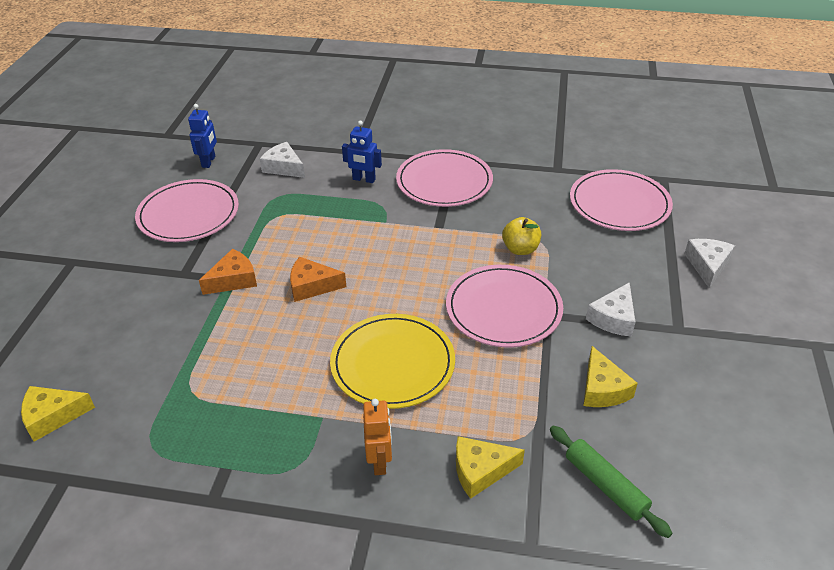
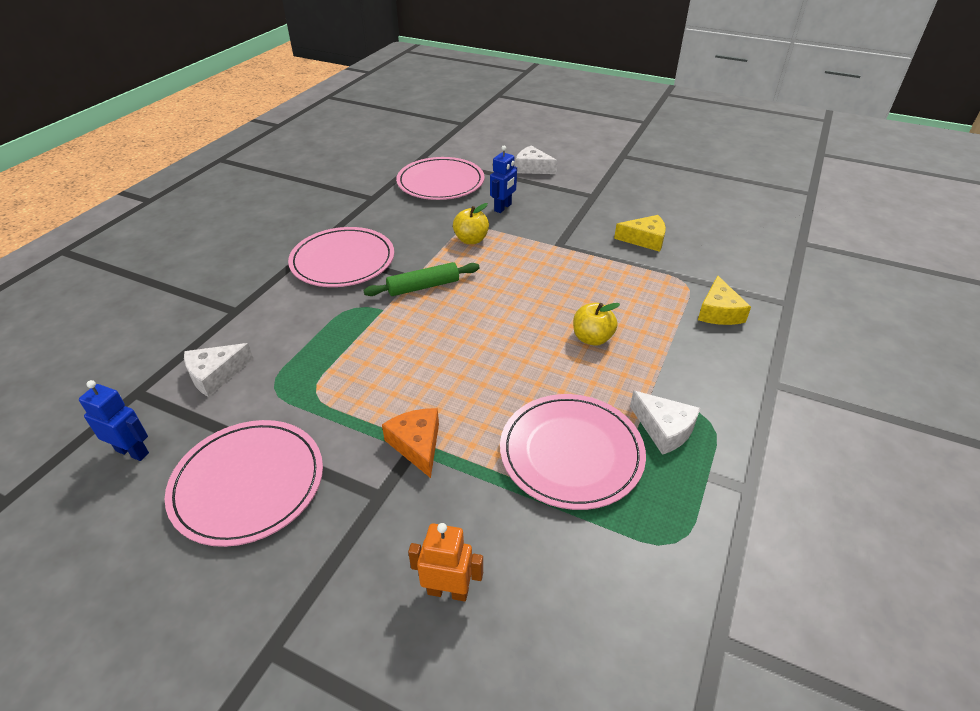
camera: 75 degrees left, 0 degrees up
yellow cheese [21,386,95,442] -> none
orange cheese [290,257,346,302] -> none
yellow plate [330,314,455,409] -> yellow apple [573,303,620,346]
blue robot [342,120,382,183] -> blue robot moved to [490,146,517,213]
orange robot [363,399,392,475] -> orange robot moved to [408,523,483,602]
pink plate [446,265,563,348] -> pink plate moved to [500,394,646,510]
green rolling pin [550,426,672,538] -> green rolling pin moved to [364,262,480,296]
white cheese [586,282,635,337] -> white cheese moved to [630,390,700,455]

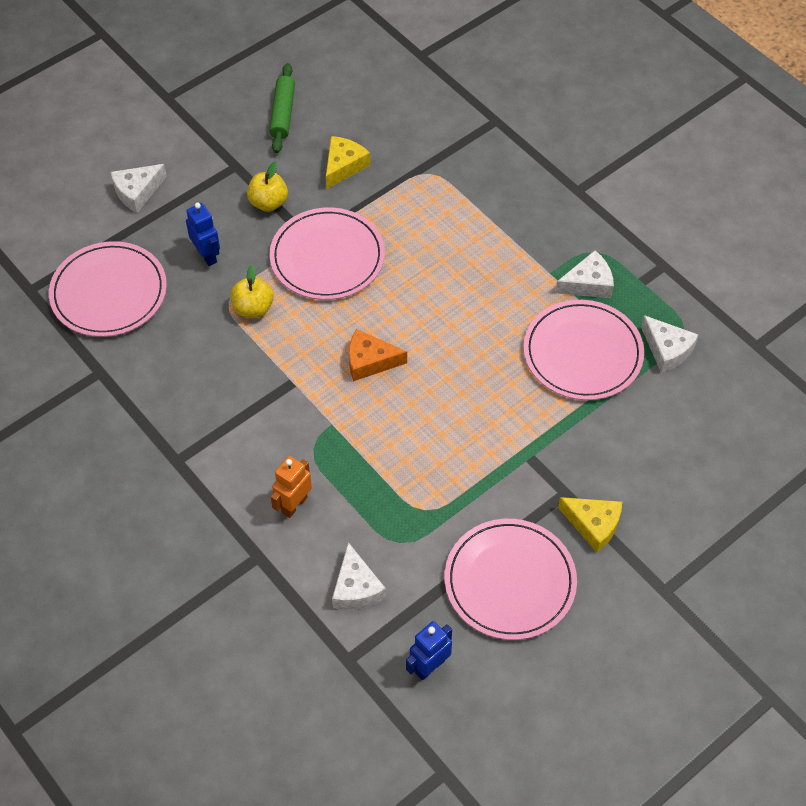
camera: 65 degrees left, 15 degrees up
pink plate [288,227,394,287] -> pink plate moved to [270,207,385,300]
green rolling pin [364,262,480,296] -> green rolling pin moved to [269,63,295,153]
orange cheese [382,408,439,478] -> orange cheese moved to [349,329,407,381]
orange robot [408,523,483,602] -> orange robot moved to [271,456,312,518]
yellow apple [573,303,620,346] -> yellow apple moved to [247,162,288,212]
yellow cheese [698,275,751,325] -> yellow cheese moved to [558,497,622,553]
none -> white cheese [641,315,698,373]

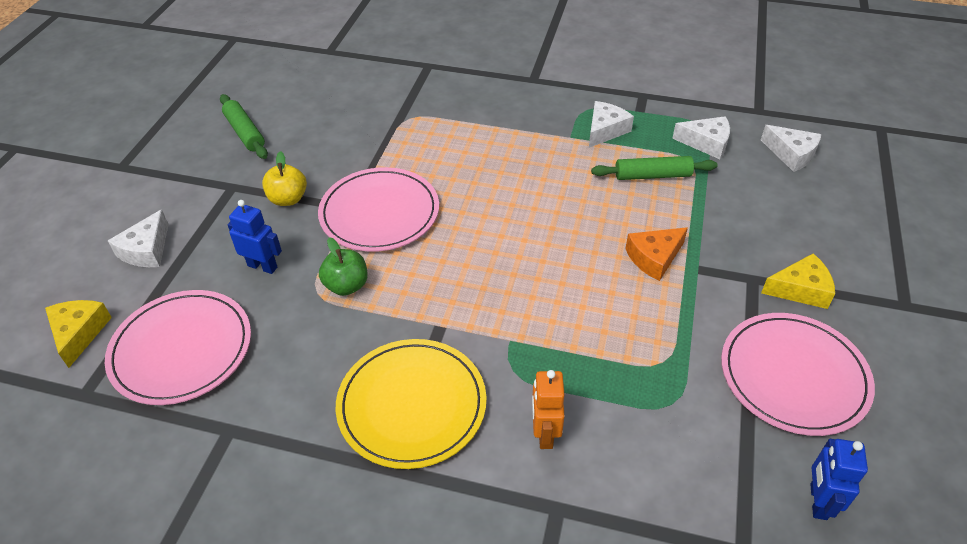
camera: 35 degrees left, 10 degrees down
yellow apple [231,265,274,318] -> green apple [319,237,368,296]
yellow cheese [326,136,370,189] -> yellow cheese moved to [45,300,112,368]
white cheese [332,542,386,610] -> white cheese moved to [761,125,821,172]
orange cheese [349,329,407,381] -> orange cheese moved to [625,227,688,281]
pink plate [523,300,644,400] -> green rolling pin [591,156,717,180]
none -> yellow plate [336,339,487,469]

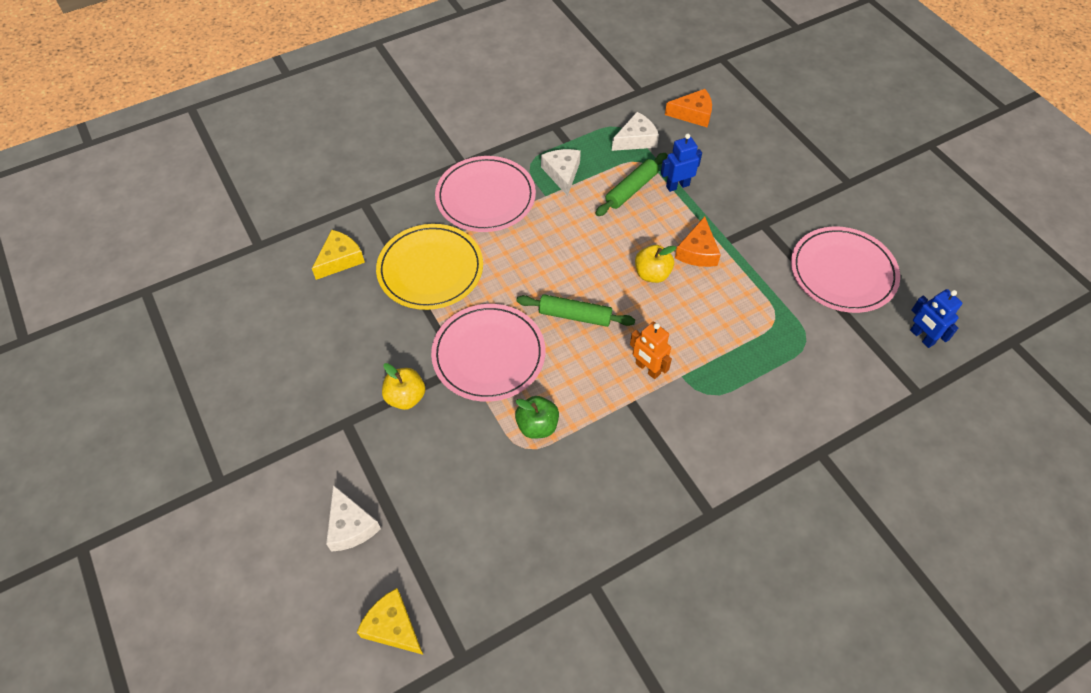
camera: 45 degrees left, 10 degrees up
pink plate [105,290,251,405] -> pink plate moved to [435,156,536,232]
green rolling pin [220,94,268,159] -> green rolling pin moved to [516,294,635,327]
blue robot [228,200,282,274] -> blue robot moved to [661,134,702,192]
yellow plate [336,339,487,469] -> yellow plate moved to [376,224,483,310]
orange robot [532,370,565,449] -> orange robot moved to [630,322,672,379]
white cheese [761,125,821,172] -> orange cheese [665,89,712,127]
yellow cheese [761,253,835,309] -> yellow cheese moved to [312,230,365,280]
none -> yellow apple [635,245,676,283]

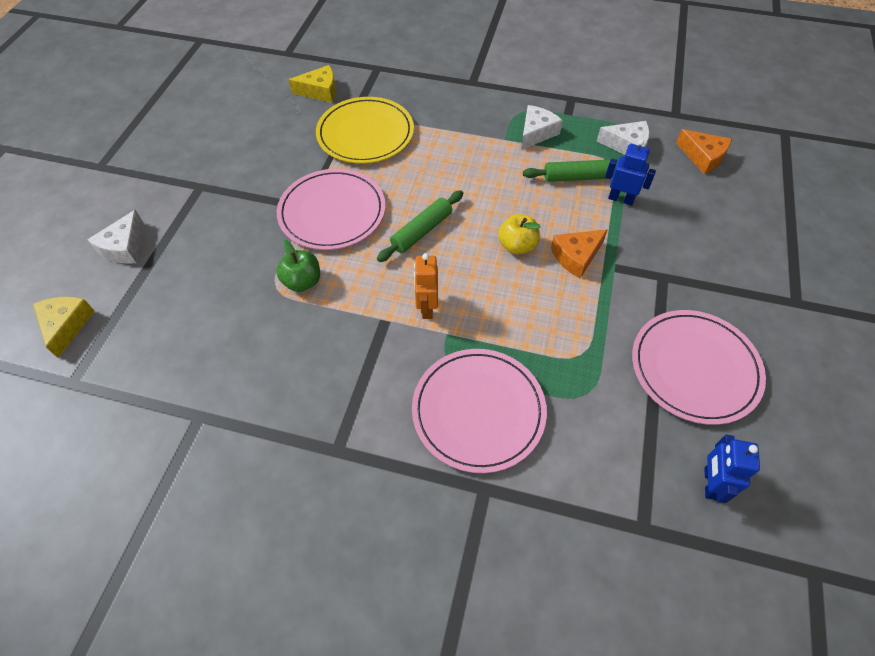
camera: 45 degrees right, 0 degrees up
yellow apple [382,363,425,410] -> none
pink plate [435,156,536,232] -> pink plate moved to [412,349,547,473]
green rolling pin [516,294,635,327] -> green rolling pin turned 75 degrees clockwise [377,190,463,262]

